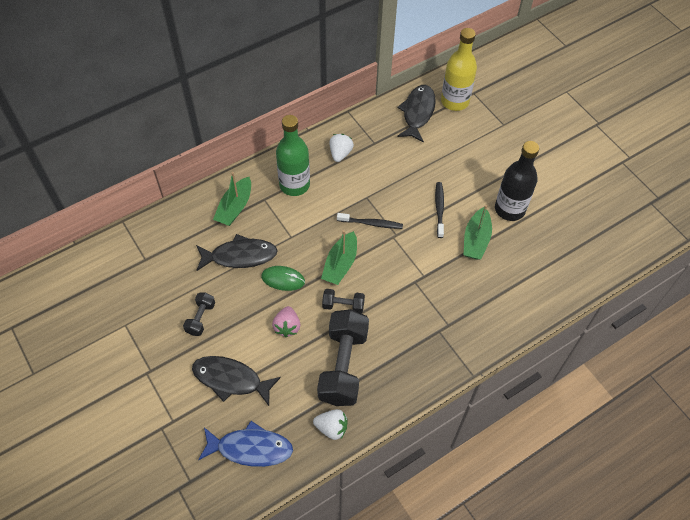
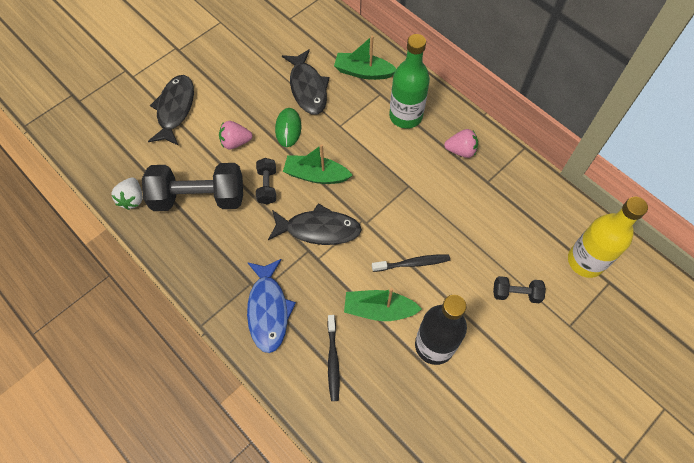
camera: 80 degrees right, 5 degrees up
black dumbbell [183,293,215,336] -> black dumbbell moved to [493,276,546,303]
blue fish [198,421,293,467] -> blue fish moved to [247,259,296,353]
white strawberry [330,134,354,162] -> pink strawberry [444,129,478,158]
black toothbrush [337,213,403,229] -> black toothbrush moved to [327,315,340,401]
black fish [397,85,436,143] -> black fish moved to [268,203,362,245]

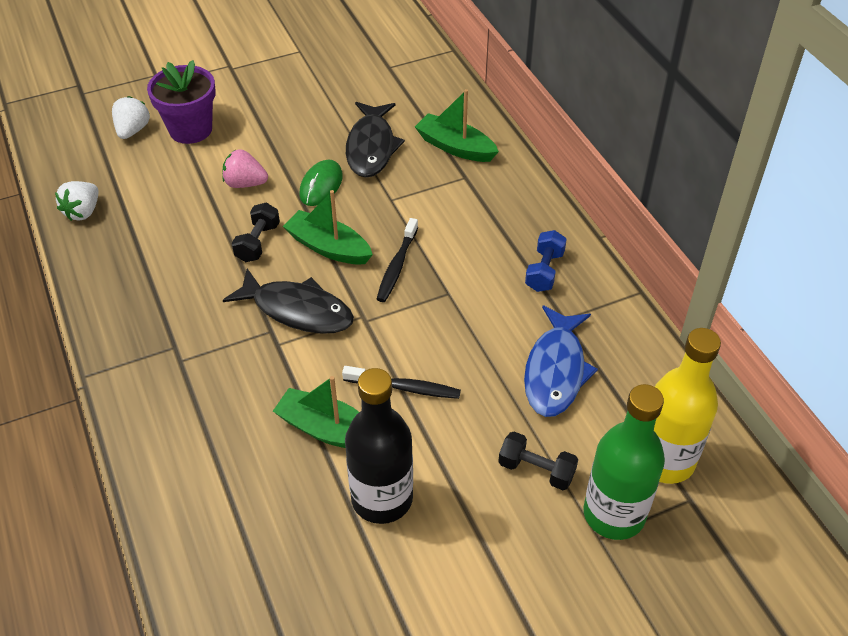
camera: 20 degrees right, 15 degrees down
black dumbbell [142,163,243,211] -> none
black fish [148,75,194,146] -> purple flower pot [147,60,216,144]
blue fish [247,259,296,353] -> blue fish moved to [524,305,598,417]
black toothbrush [327,315,340,401] -> black toothbrush moved to [377,218,418,302]
green bottle [389,34,430,129] -> green bottle moved to [583,384,665,540]
pink strawberry [444,129,478,158] -> blue dumbbell [525,230,567,292]
none -> white strawberry [112,96,150,139]

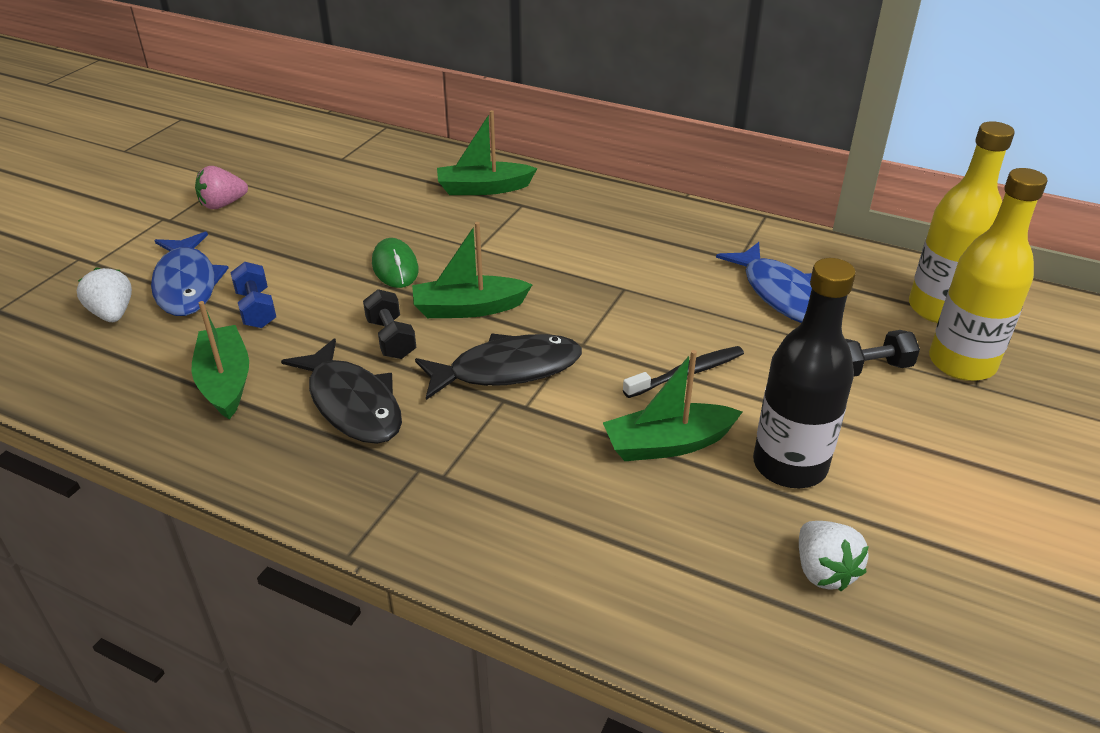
camera: 40 degrees left, 10 degrees down
white strawberry [55,181,99,221] -> white strawberry moved to [799,521,869,591]
purple flower pot [147,60,216,144] -> blue fish [151,232,229,316]
pink strawberry [222,150,268,188] -> pink strawberry moved to [195,166,248,209]
black fish [346,102,405,177] -> black fish moved to [281,338,402,444]
black toothbrush [377,218,418,302] -> none
blue dumbbell [525,230,567,292] -> blue dumbbell moved to [230,262,276,328]
green bottle [583,384,665,540] -> yellow bottle [929,168,1048,381]
none -> green boat [191,301,249,419]

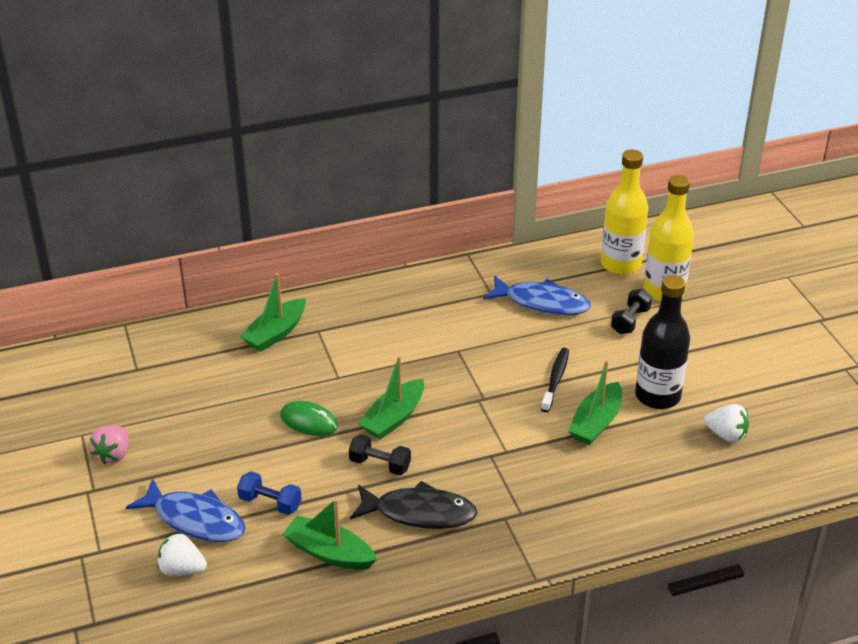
camera: 45 degrees left, 0 degrees up
black fish [415,334,582,400] -> none

